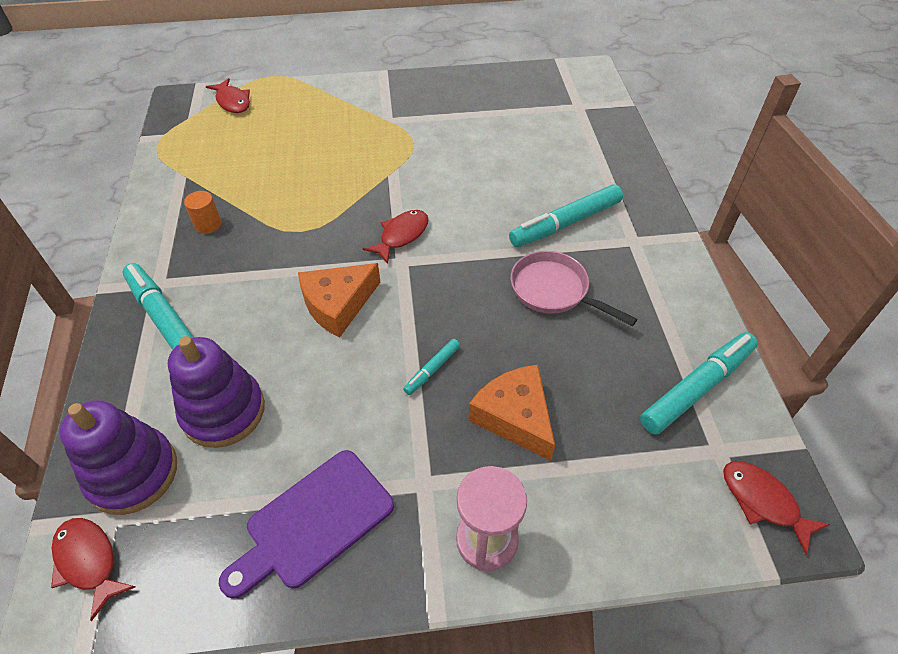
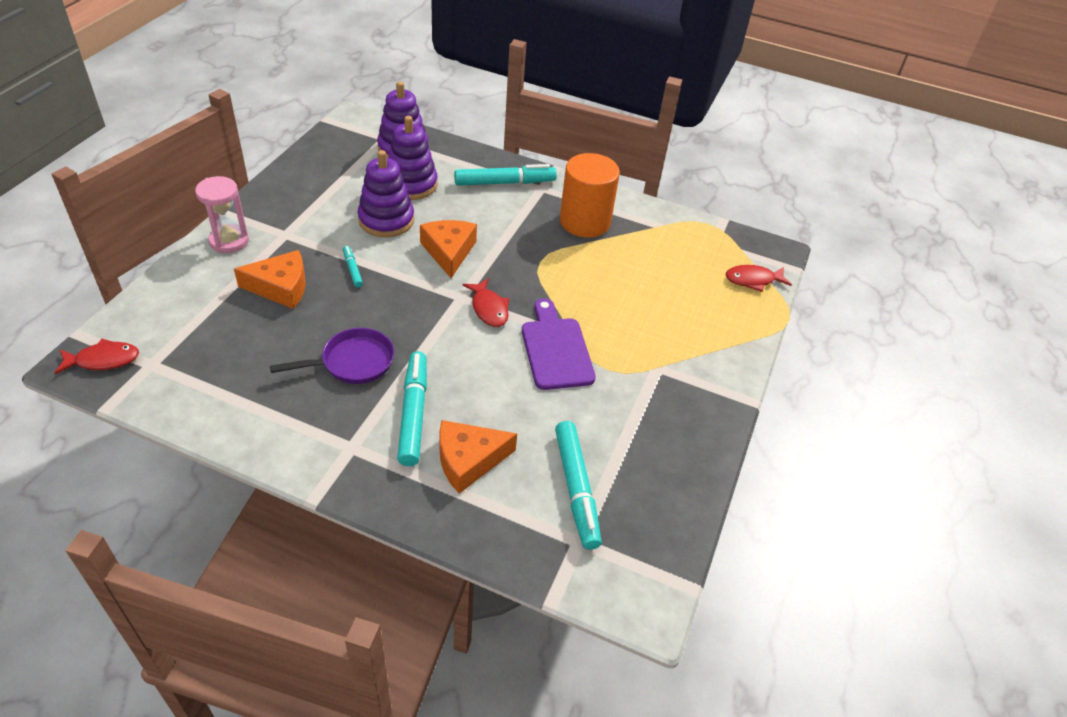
camera: 115 degrees right, 5 degrees down
red fish [51,518,135,621] -> none
orange cylinder [184,191,222,234] -> orange cylinder [560,153,620,238], size x2.36
purple cutting board [219,450,394,599] -> purple cutting board moved to [522,298,596,390]
pink pan [511,251,637,326] -> purple pan [270,328,394,384]
turquoise marker [640,332,758,435] -> turquoise marker moved to [555,421,602,550]
none -> purple stacking toy [357,150,414,237]
none -> orange cheese [439,420,517,494]

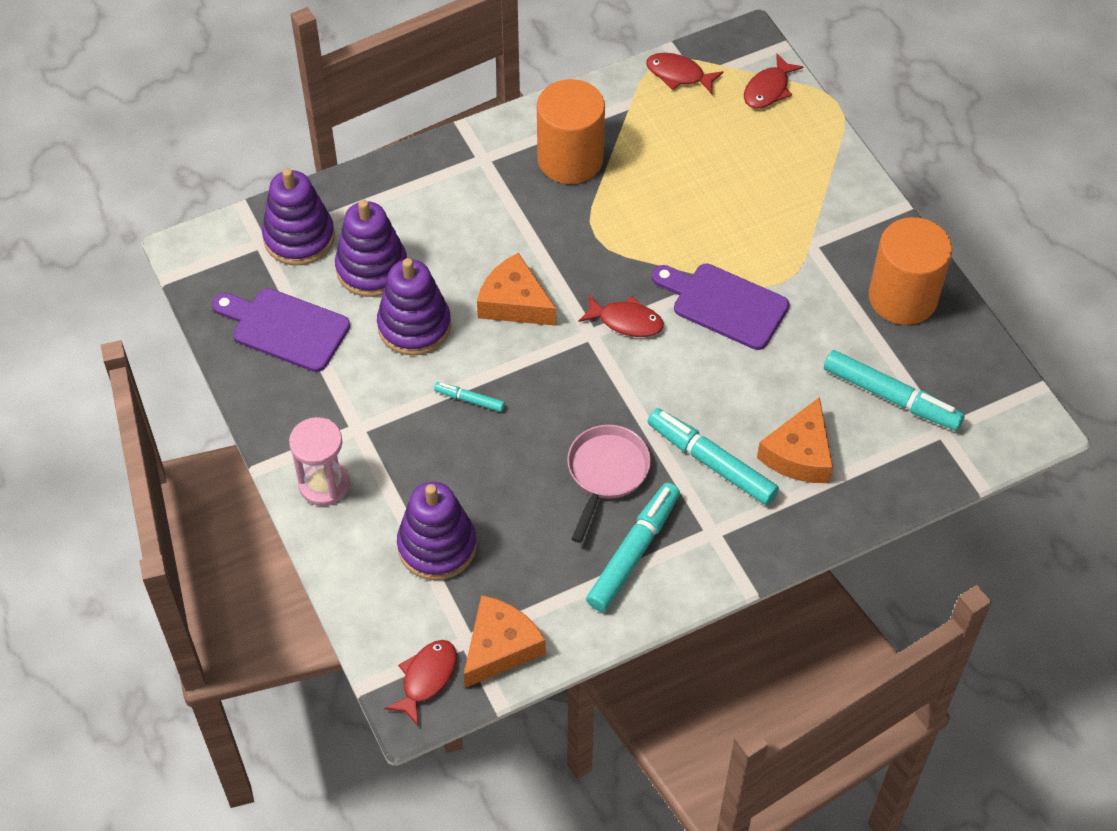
camera: 45 degrees left, 10 degrees up
orange cheese [234,250,306,309] -> orange cheese moved to [464,595,546,688]
purple pan [270,328,394,384] -> pink pan [567,425,651,543]
turquoise marker [454,164,557,186] -> turquoise marker moved to [586,483,680,612]
none -> purple cutting board [212,288,350,372]
none -> purple stacking toy [397,482,477,580]
none -> red fish [646,53,724,94]
none -> orange cylinder [869,217,952,325]

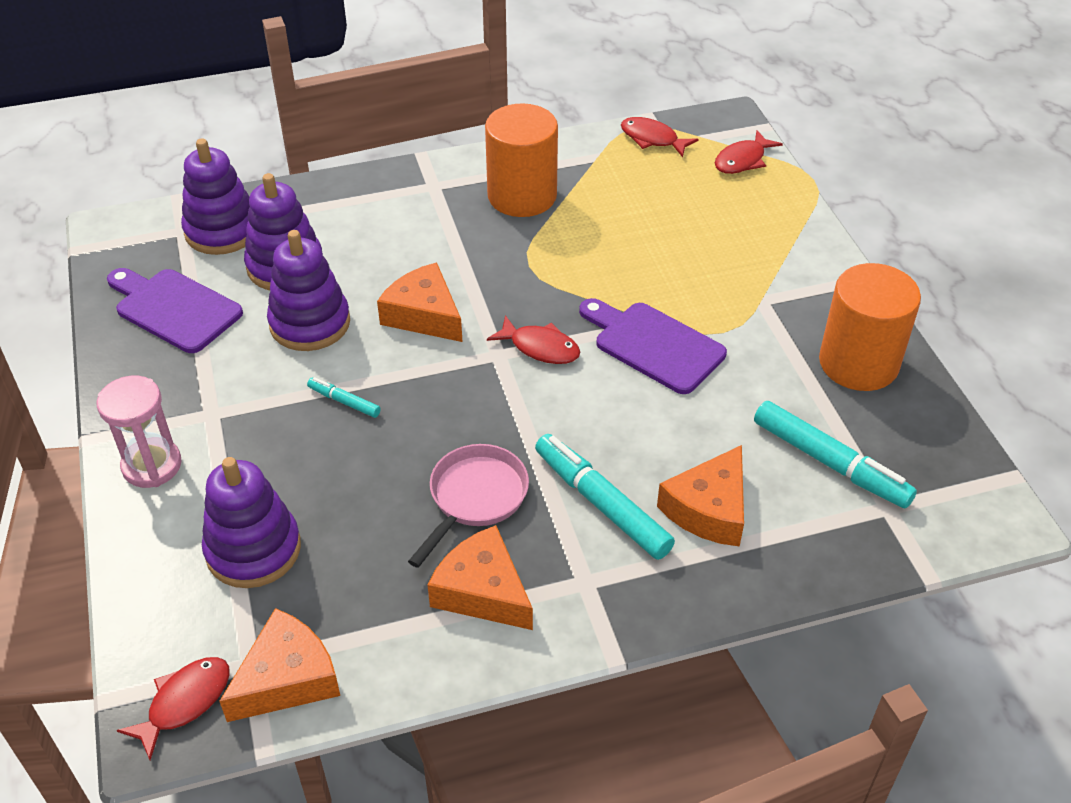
camera: 10 degrees right, 10 degrees down
turquoise marker [586,483,680,612] -> orange cheese [428,525,533,630]

